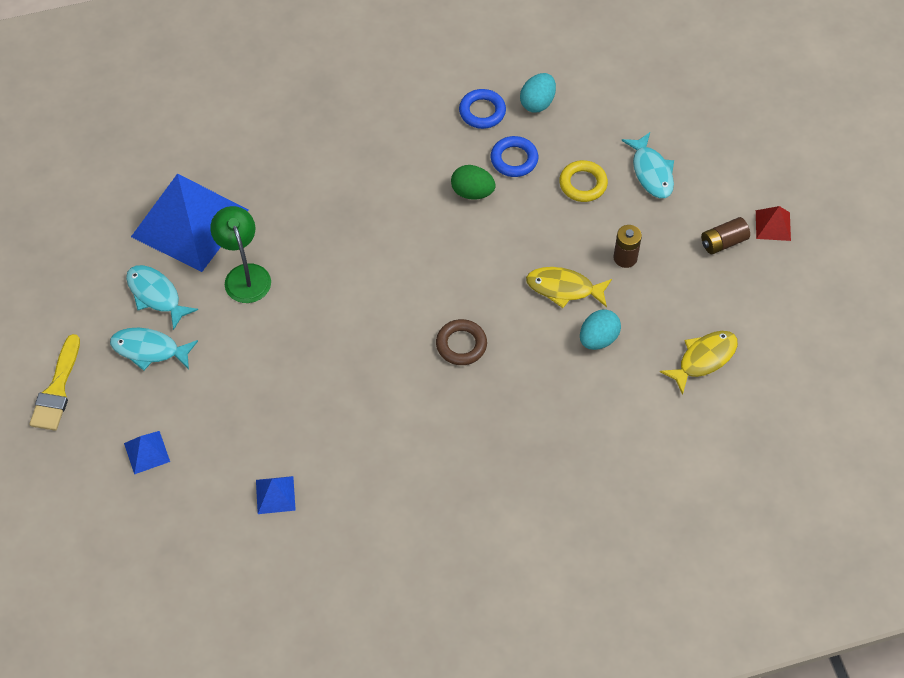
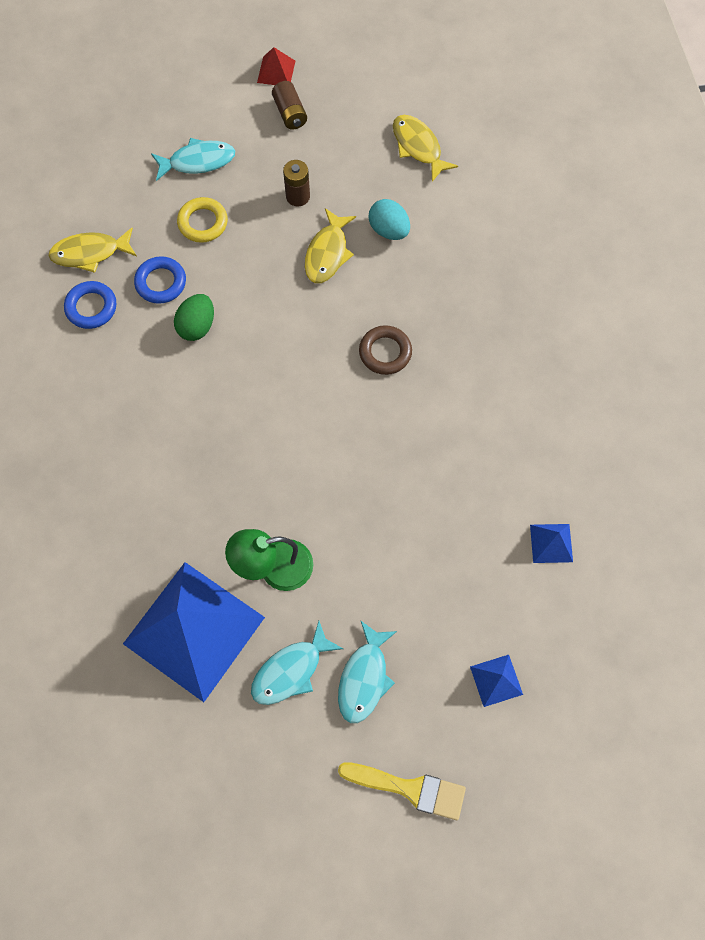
camera: 85 degrees left, 10 degrees up
turquoise egg [520,73,556,113] -> yellow fish [48,228,137,273]

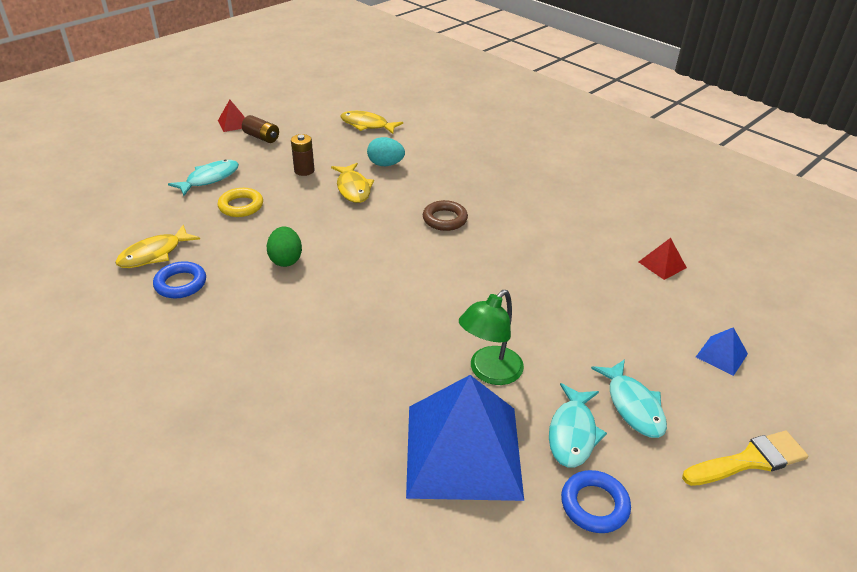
camera: 35 degrees left, 30 degrees down
blue ring [134,256,186,304] -> blue ring moved to [561,470,631,533]
blue pyramid [530,524,573,563] -> red pyramid [639,238,687,280]

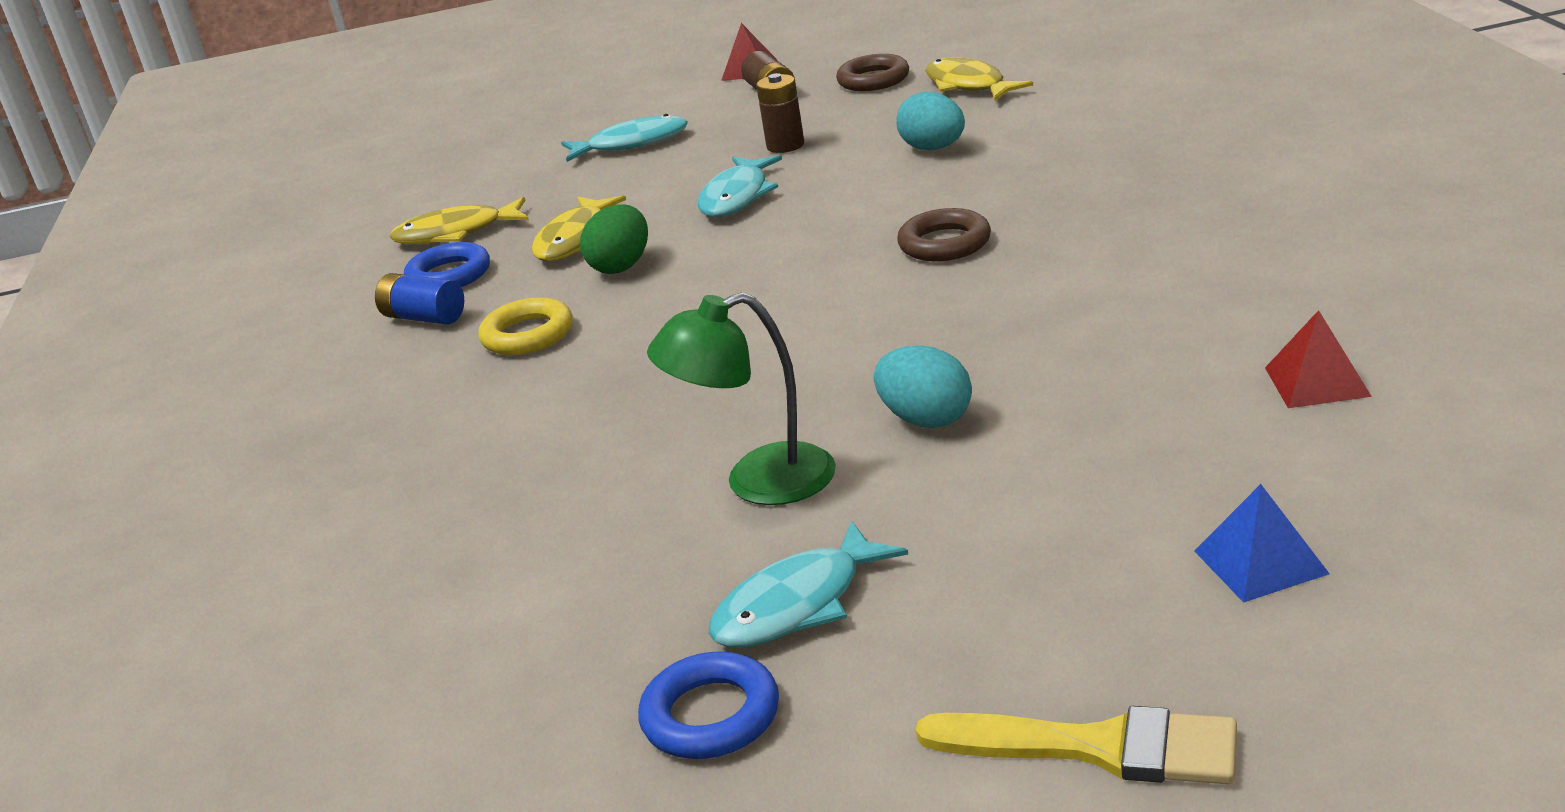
camera: 40 degrees right, 10 degrees down
yellow ring [218,188,263,217] -> yellow ring moved to [478,297,573,355]
yellow fish [331,163,374,203] -> yellow fish moved to [532,196,626,261]
blue pyramid [406,375,524,501] -> none
turquoise fish [591,359,667,438] -> turquoise fish moved to [698,155,782,217]
none -> blue battery [375,273,464,325]
none -> brown ring [836,54,909,91]
none -> turquoise egg [874,346,972,428]

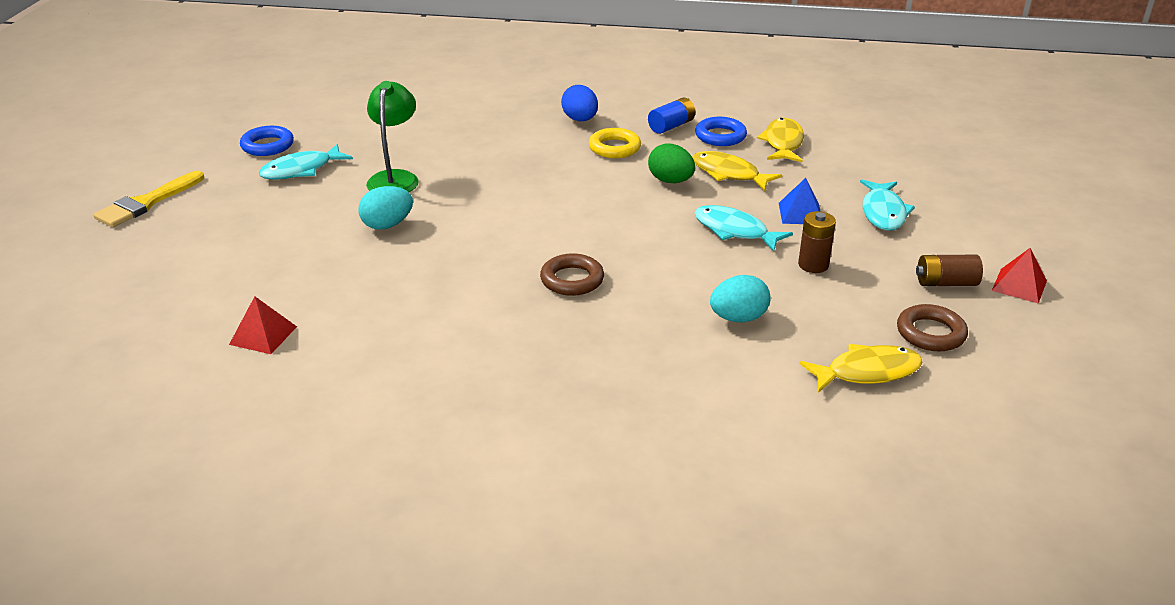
camera: 105 degrees right, 5 degrees up
turquoise fish [708,520,908,648] -> turquoise fish turned 105 degrees counterclockwise [259,144,353,179]
blue pyramid [1194,484,1330,603] -> blue pyramid moved to [779,178,821,224]
none -> blue egg [561,85,598,121]

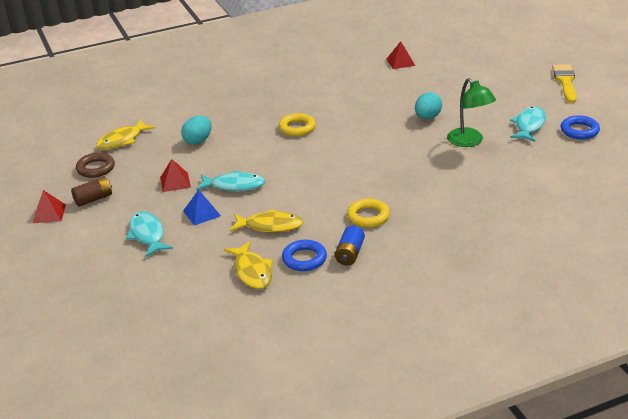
camera: 150 degrees right, 0 degrees up
brown ring [540,253,604,296] -> yellow ring [279,113,316,136]
blue egg [561,85,598,121] -> none
green egg [648,143,695,183] -> none
brown battery [798,211,836,273] -> red pyramid [160,159,191,192]

